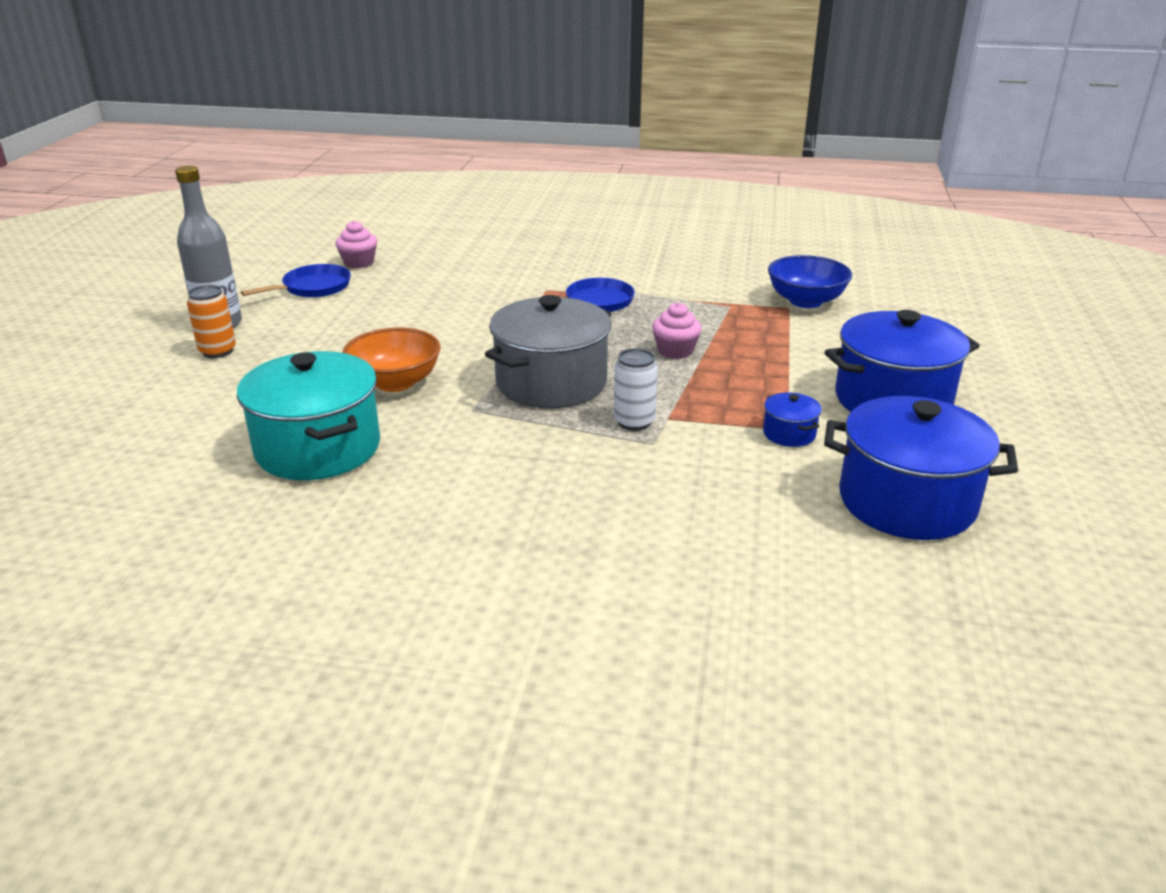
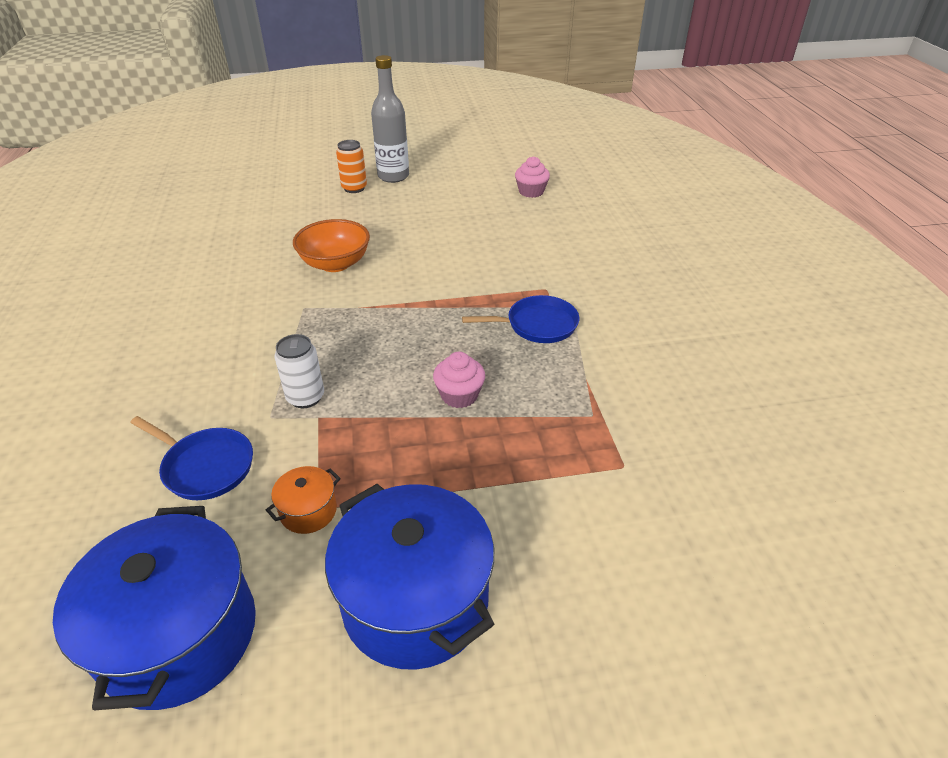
camera: 70 degrees right, 10 degrees up
turquoise pot [237,351,380,480] -> none
blue pan [241,264,351,298] -> blue pan moved to [130,416,253,500]
grey pot [485,295,611,409] -> none
blue pot [763,392,822,447] -> orange pot [266,466,341,534]
blue bowl [768,255,852,308] -> none

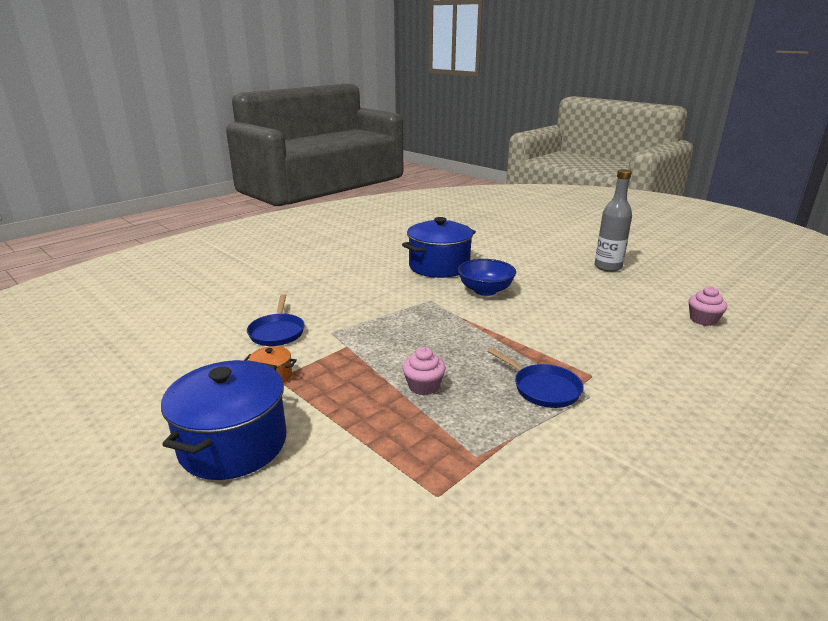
camera: 55 degrees right, 15 degrees down
blue pot [53,506,256,710] -> blue pot moved to [402,217,476,278]
white can [274,334,324,408] -> none
orange bowl [293,219,370,272] -> blue bowl [458,259,516,296]
orange can [336,140,367,193] -> none

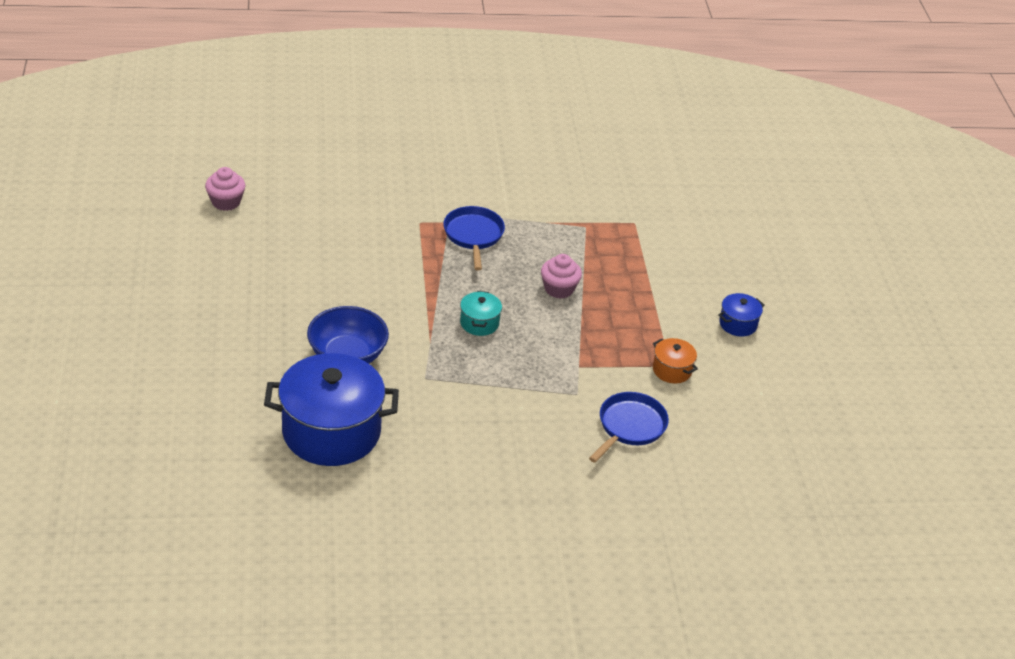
camera: 145 degrees left, 15 degrees up
blue pot [161,360,286,480] -> blue pot [718,293,765,337], size x0.43
grey bottle [595,169,632,272] -> none
none -> turquoise pot [460,291,502,336]

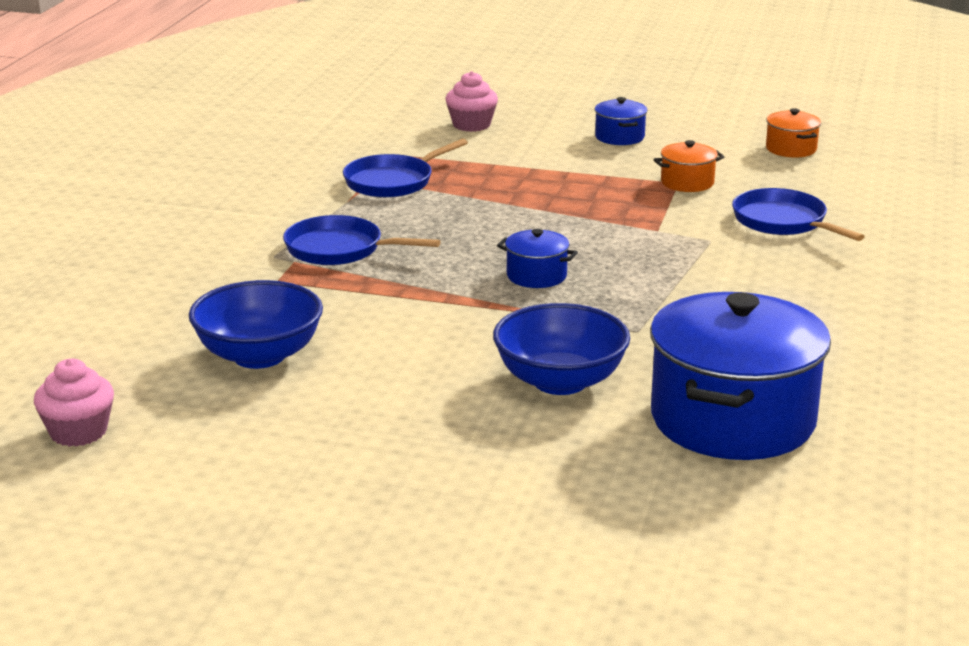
camera: 65 degrees left, 15 degrees down
turquoise pot [460,291,502,336] -> blue pot [497,229,578,288]
pink cupcake [541,254,582,299] -> pink cupcake moved to [445,71,498,132]
none -> blue bowl [189,280,323,369]
none -> blue pan [343,139,468,198]
none -> orange pot [766,108,821,158]

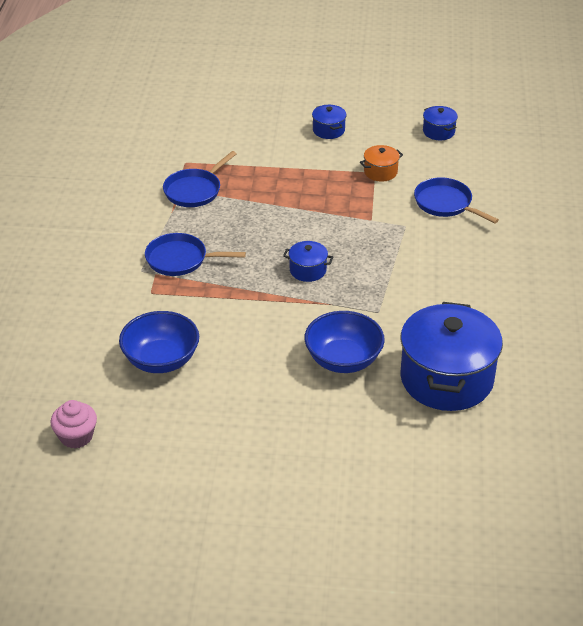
camera: 10 degrees left, 15 degrees up
pink cupcake [445,71,498,132] -> none
orange pot [766,108,821,158] -> blue pot [423,106,458,140]

